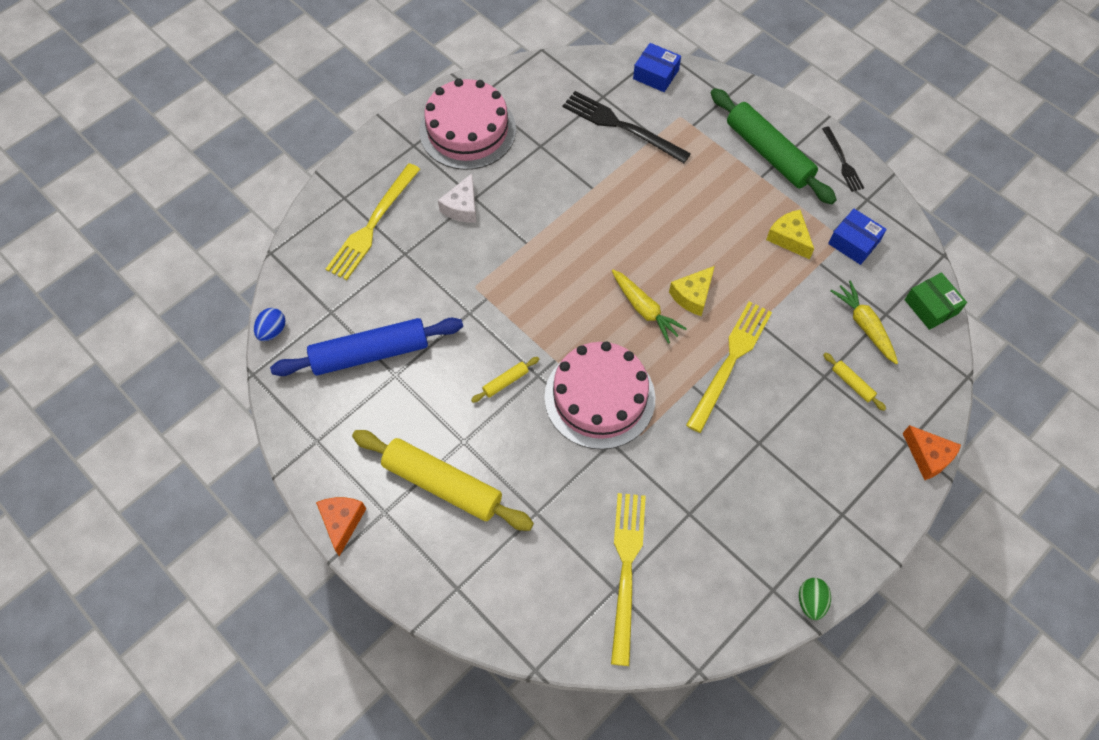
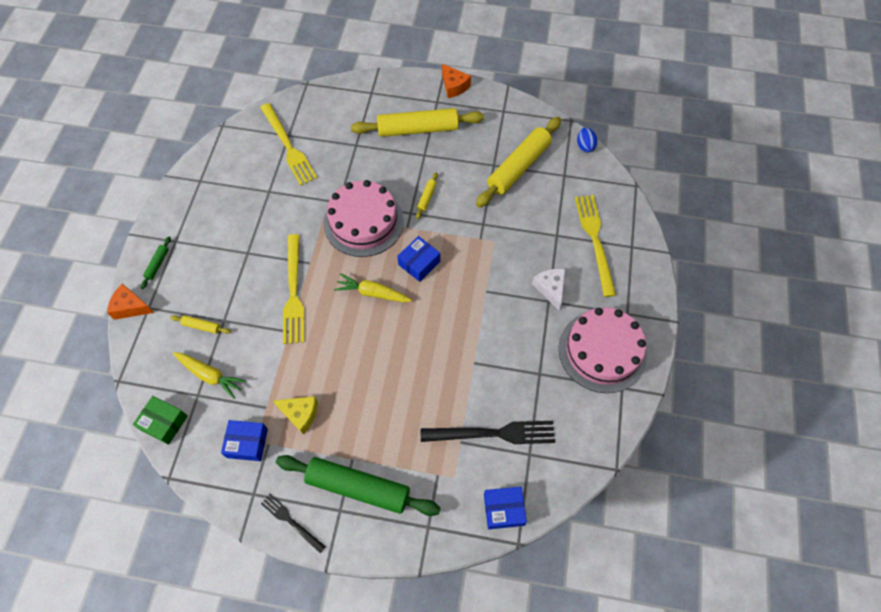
camera: 145 degrees right, 0 degrees up
blue rolling pin [270,318,463,376] -> yellow rolling pin [476,117,561,207]
yellow cheese [669,266,715,316] -> none
green egg [799,578,831,620] -> none
none -> green rolling pin [141,237,171,289]
none -> blue box [397,236,440,282]

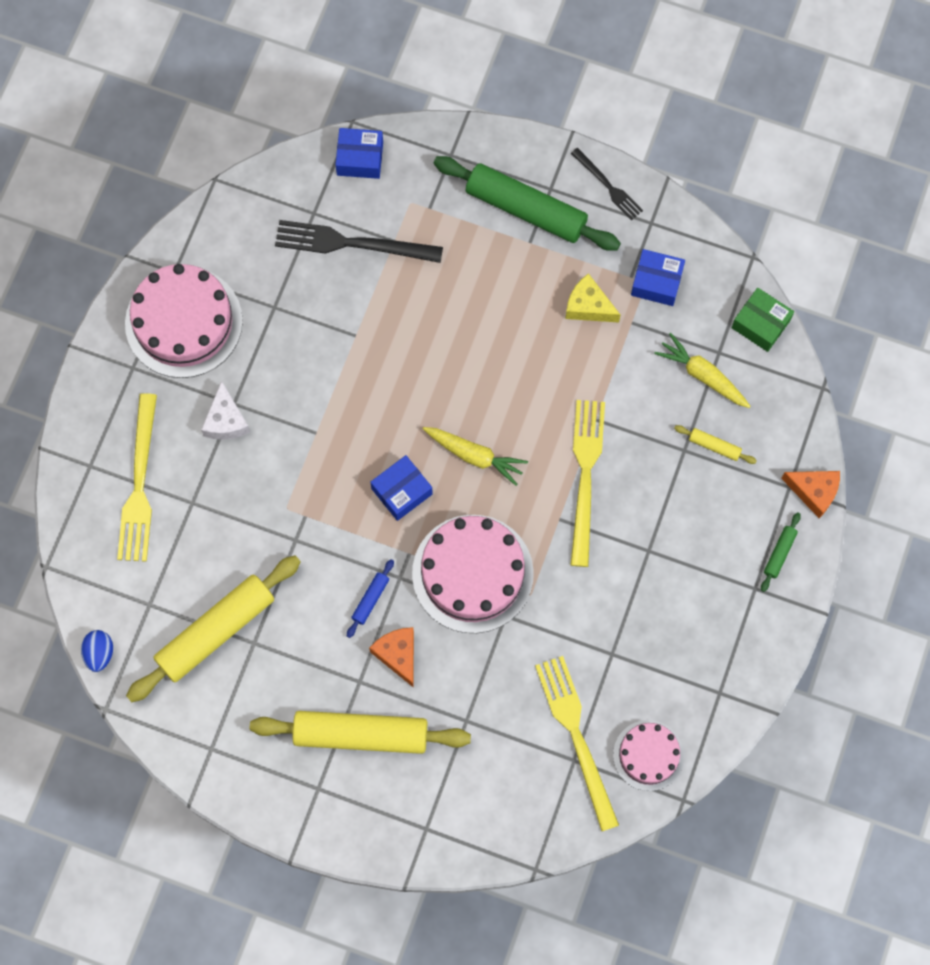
camera: 170 degrees left, 10 degrees up
yellow rolling pin [416,172,438,219] -> blue rolling pin [347,559,394,638]
orange cheese [442,64,471,98] -> orange cheese moved to [369,627,414,687]
none -> pink cake [613,720,684,791]

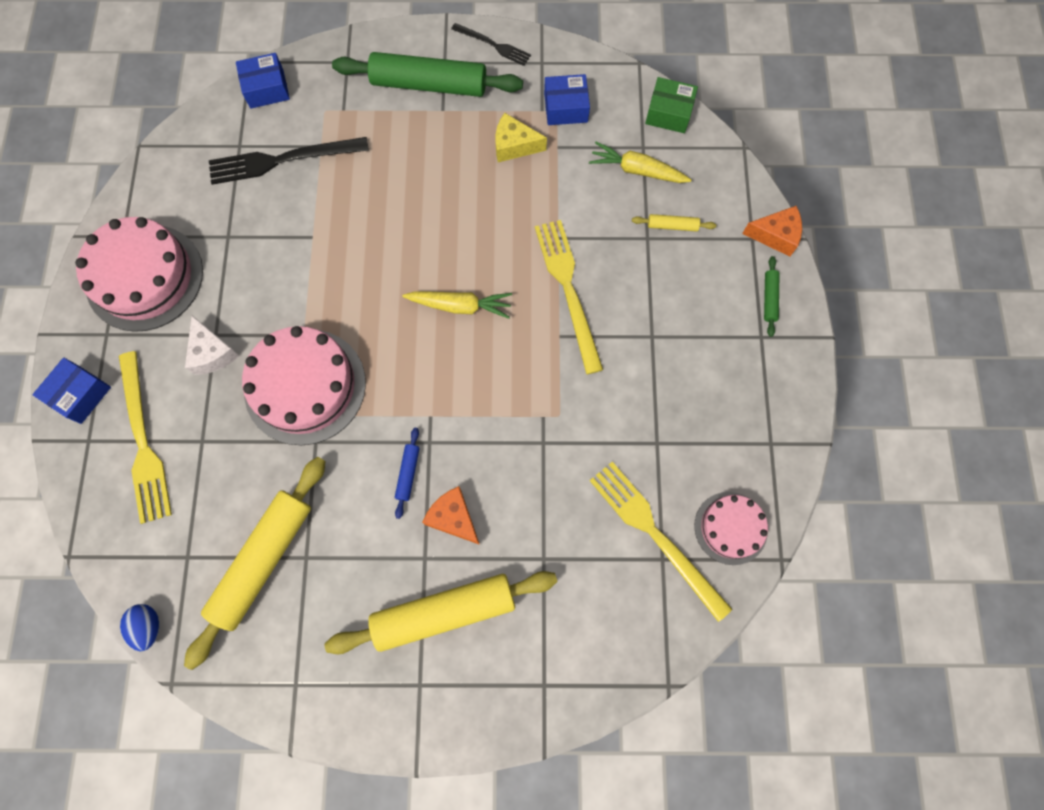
camera: 20 degrees left, 0 degrees up
blue box [370,455,433,521] -> blue box moved to [32,358,111,424]
pink cake [412,515,534,633] -> pink cake moved to [242,326,366,445]

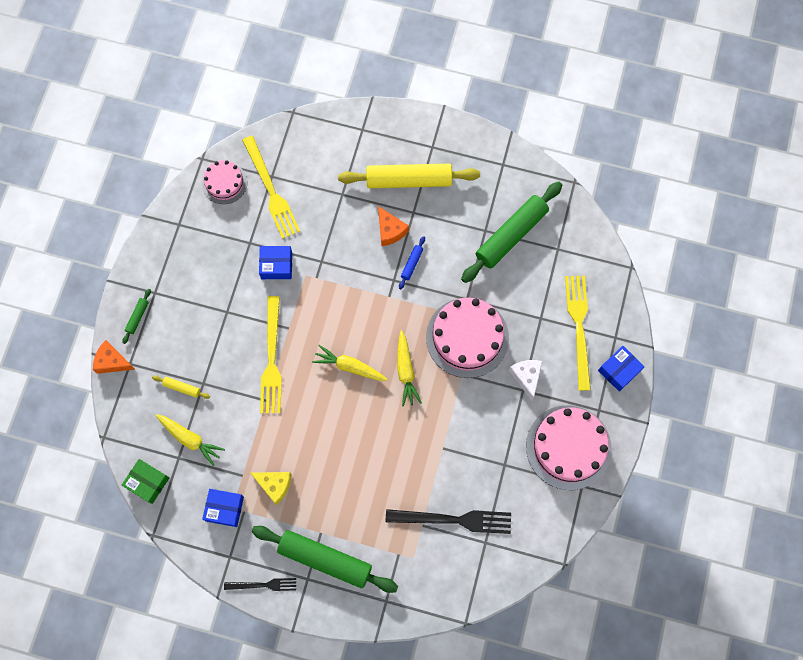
camera: 165 degrees left, 0 degrees up
blue egg [120,604,159,651] -> none
yellow rolling pin [184,457,326,670] -> green rolling pin [461,182,562,283]
blue box [236,53,290,109] -> blue box moved to [259,246,292,279]
black fork [451,23,531,66] -> black fork turned 135 degrees clockwise [224,578,296,591]
none -> yellow carrot [397,330,422,407]

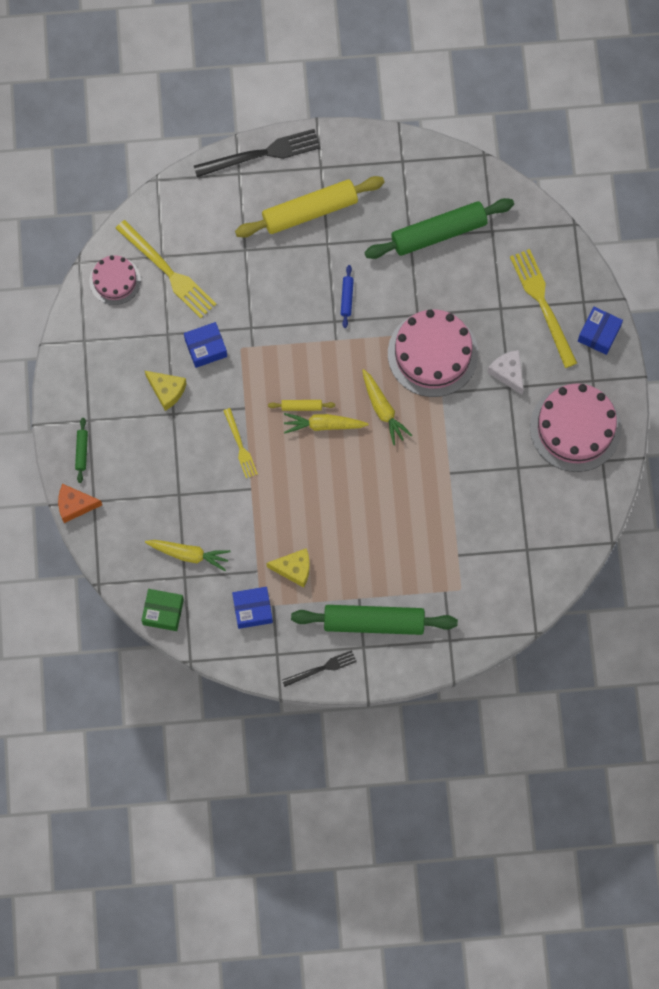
camera: 20 degrees left, 0 degrees up
yellow rolling pin [152,375,210,399] -> yellow rolling pin moved to [268,400,335,411]
yellow fork [260,296,282,413] -> yellow fork [223,408,258,478], size x0.56
orange cheese [378,206,409,246] -> none
black fork [386,509,511,534] -> black fork moved to [194,129,320,177]
green rolling pin [461,182,562,283] -> green rolling pin turned 45 degrees clockwise [364,198,514,259]
none -> yellow cheese [145,371,187,411]

